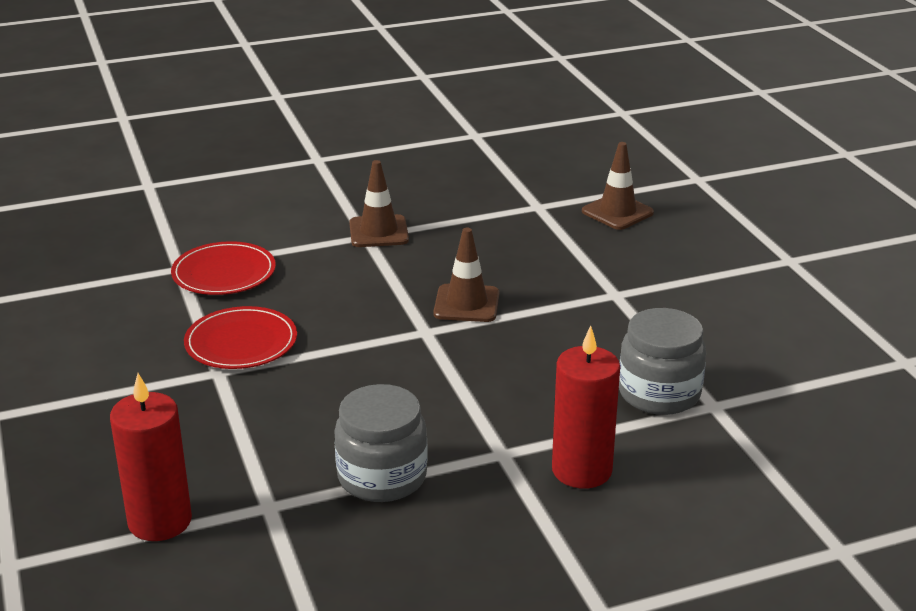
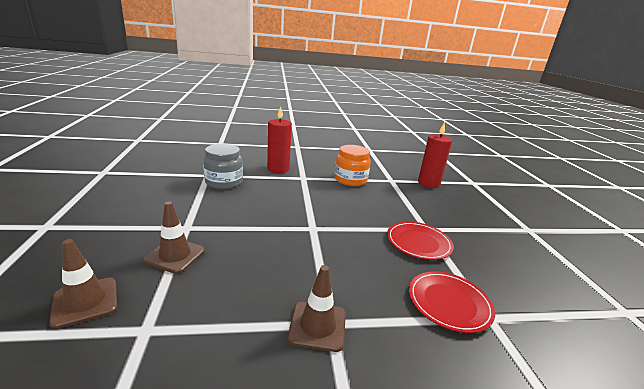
camera: 170 degrees left, 5 degrees down
grey jar [334,384,428,502] -> orange jar [334,145,371,186]
brown traffic cone [433,228,499,322] -> brown traffic cone moved to [143,201,205,274]

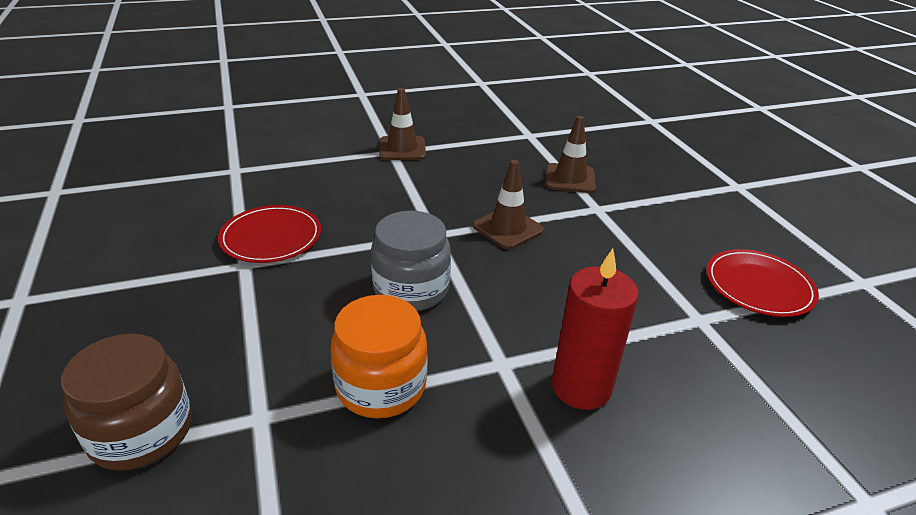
camera: 170 degrees right, 10 degrees up
brown traffic cone [49,239,117,329] -> brown traffic cone moved to [473,160,544,249]
grey jar [203,144,243,189] -> grey jar moved to [371,211,451,311]
red plate [409,271,495,333] -> red plate moved to [706,249,819,317]
red candle [418,122,452,188] -> brown jar [61,333,192,471]

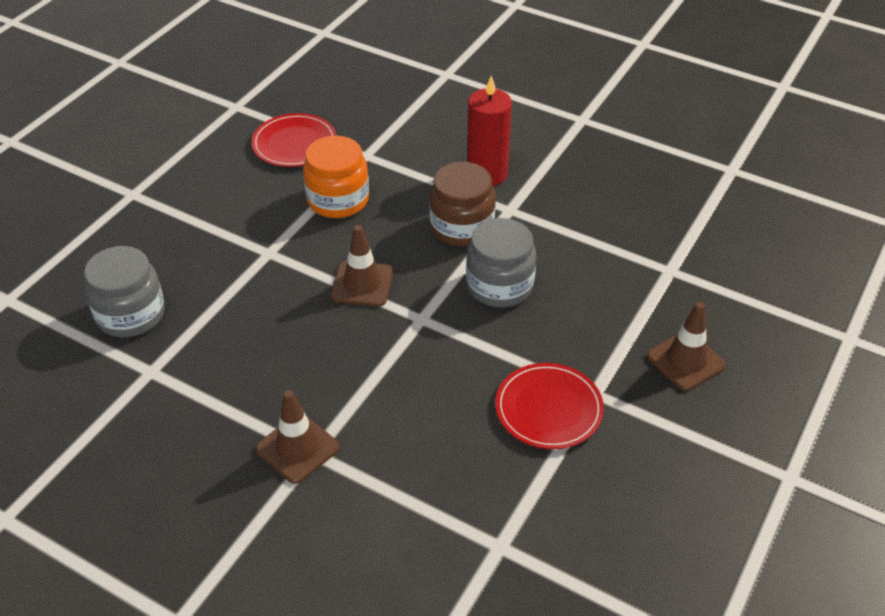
camera: 130 degrees left, 10 degrees up
brown jar [61,333,192,471] -> brown jar moved to [429,162,496,246]
orange jar [330,295,427,418] -> orange jar moved to [303,136,369,218]
brown traffic cone [546,116,596,193] -> brown traffic cone moved to [647,302,726,391]
none -> grey jar [84,246,165,337]

